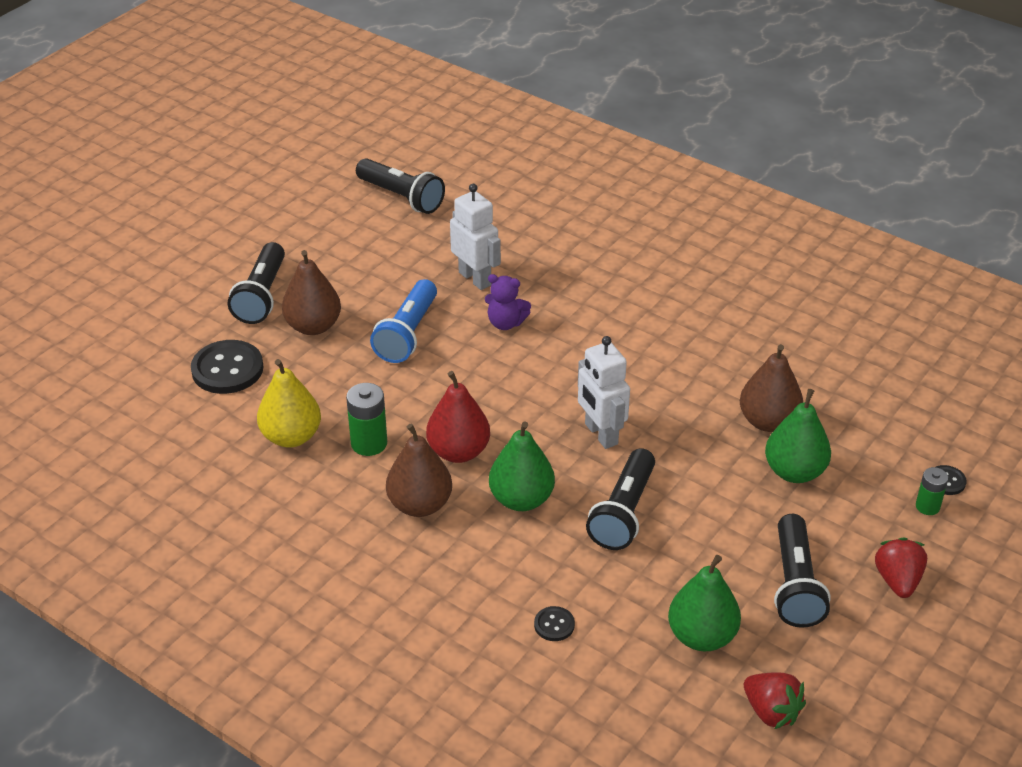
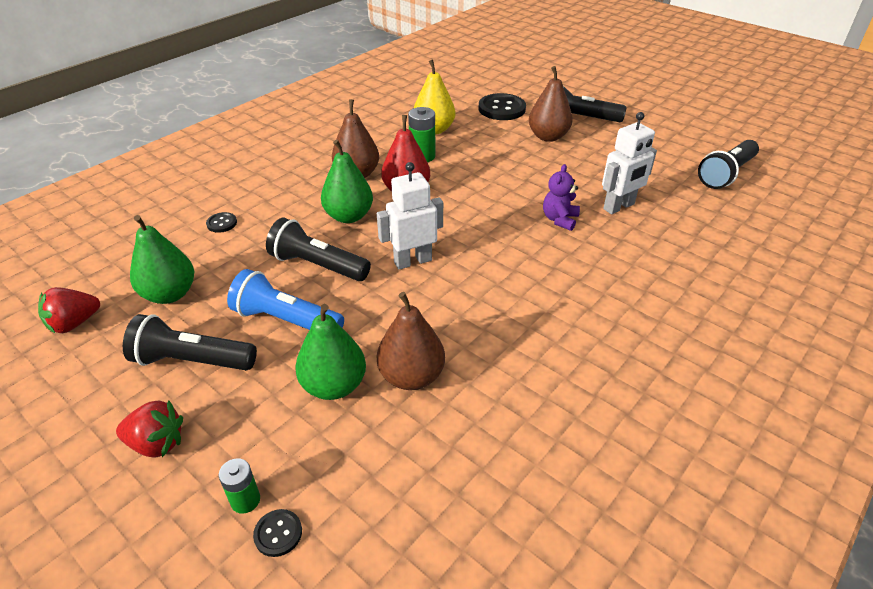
camera: 95 degrees right, 0 degrees up
blue flashlight [370,279,437,363] -> blue flashlight moved to [227,269,344,330]

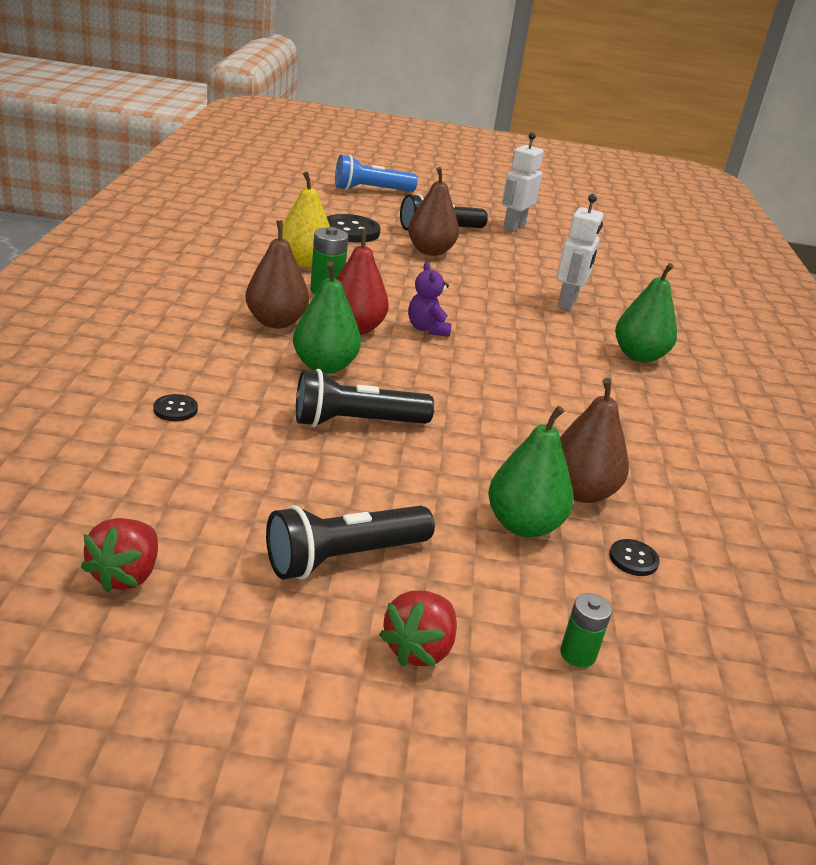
camera: 40 degrees left, 10 degrees down
red strawberry [116,401,183,457] -> red strawberry turned 150 degrees clockwise [379,591,457,666]
green pear [130,215,194,304] -> green pear moved to [615,263,677,363]
blue flashlight [227,269,344,330] -> blue flashlight moved to [335,155,418,192]
black button [253,509,302,557] -> black button moved to [609,539,660,576]
white robot [377,162,443,269] -> white robot moved to [502,132,544,232]
purple teddy bear [543,164,580,231] -> purple teddy bear moved to [408,262,451,337]
black flashlight [698,140,759,189] -> none

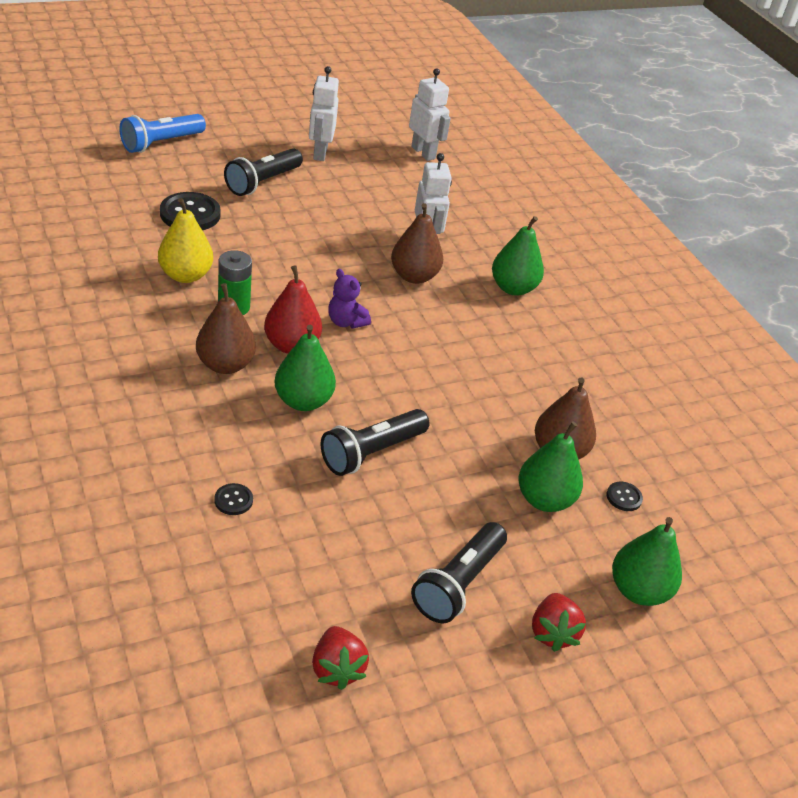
camera: 30 degrees left, 10 degrees up
brown pear [408,167,459,256] -> brown pear moved to [391,203,443,284]
green battery [560,593,612,668] -> green pear [612,517,682,606]
none -> white robot [409,68,451,161]

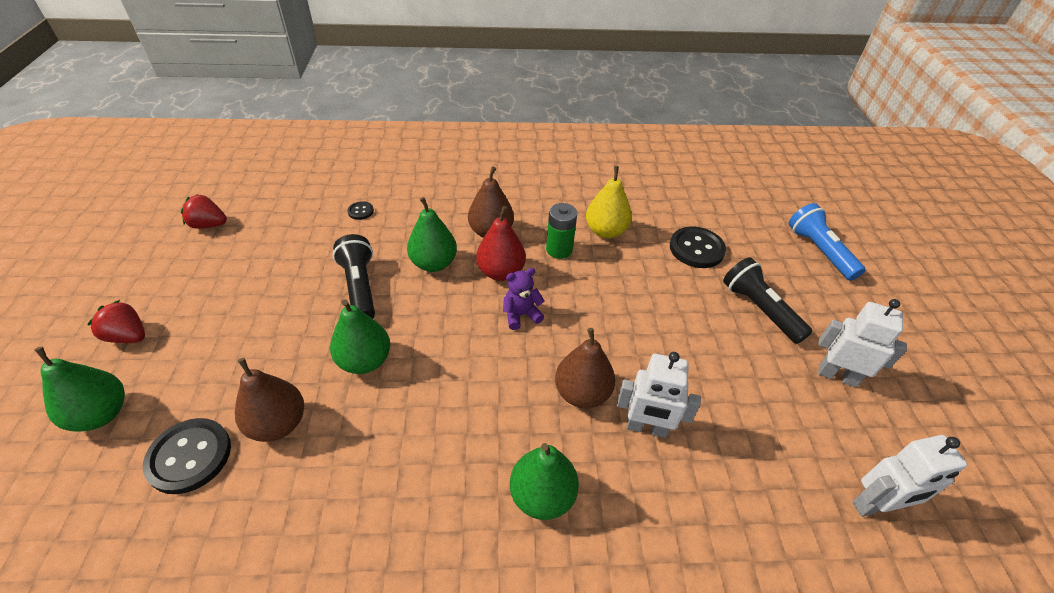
camera: 115 degrees right, 5 degrees up
black flashlight [411,522,507,623] -> none
green pear [518,421,583,512] -> green pear moved to [330,300,390,374]
black button [607,482,643,511] -> black button [143,418,231,494], size x2.07

